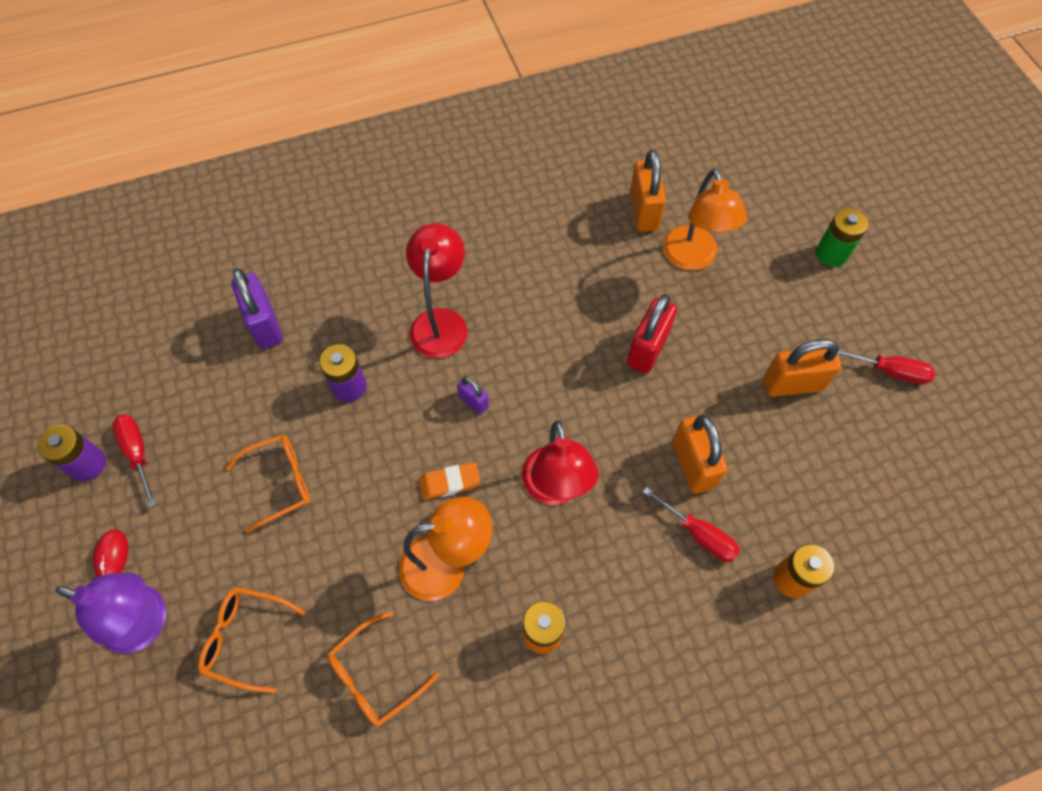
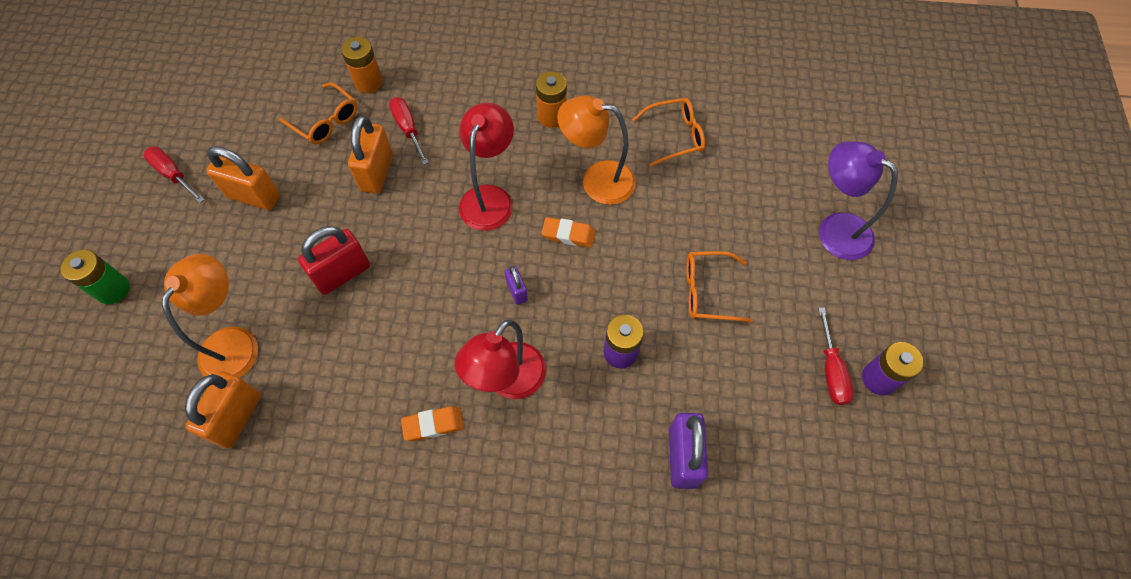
camera: 155 degrees left, 0 degrees up
red mouse [93,529,128,577] -> none
orange glasses [198,587,306,693] -> orange glasses moved to [279,82,358,145]
none -> orange eraser [401,406,464,441]

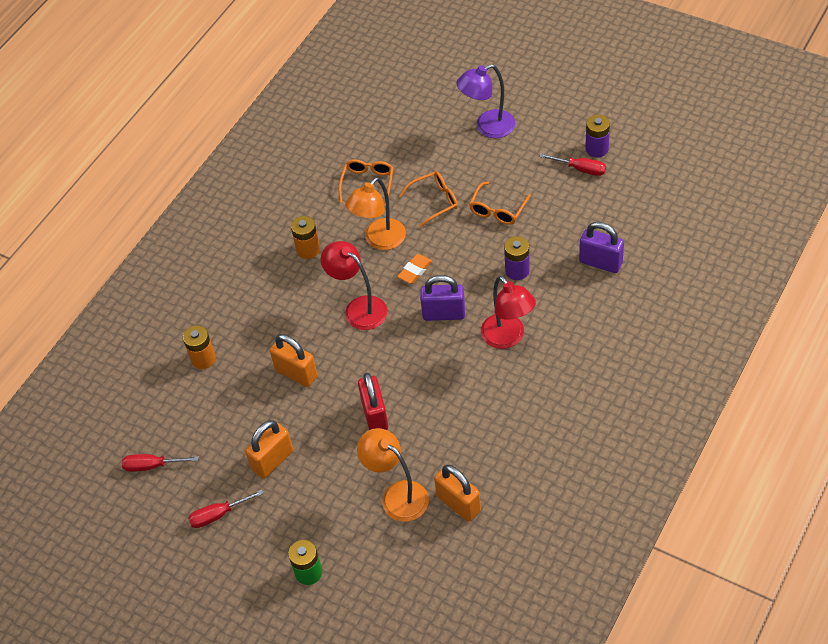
camera: 60 degrees left, 10 degrees down
orange glasses [279,82,358,145] -> orange glasses moved to [399,171,458,228]
red screwdriver [389,97,429,165] -> red screwdriver moved to [122,454,198,472]
orange eraser [401,406,464,441] -> none
purple padlock [505,266,528,305] -> purple padlock [420,275,465,321], size x1.88

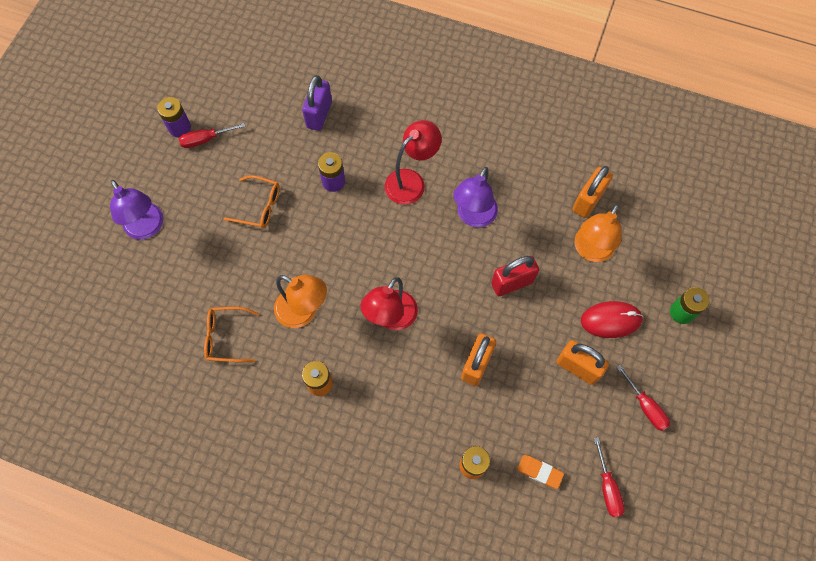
camera: 105 degrees left, 15 degrees up
orange eraser [397,254,432,284] -> orange eraser moved to [517,455,564,489]
orange glasses [399,171,458,228] -> none
purple padlock [420,275,465,321] -> none
red screwdriver [540,154,606,176] -> red screwdriver turned 120 degrees counterclockwise [179,123,245,148]
none -> purple lamp [453,167,498,227]
none -> red mouse [581,301,643,338]

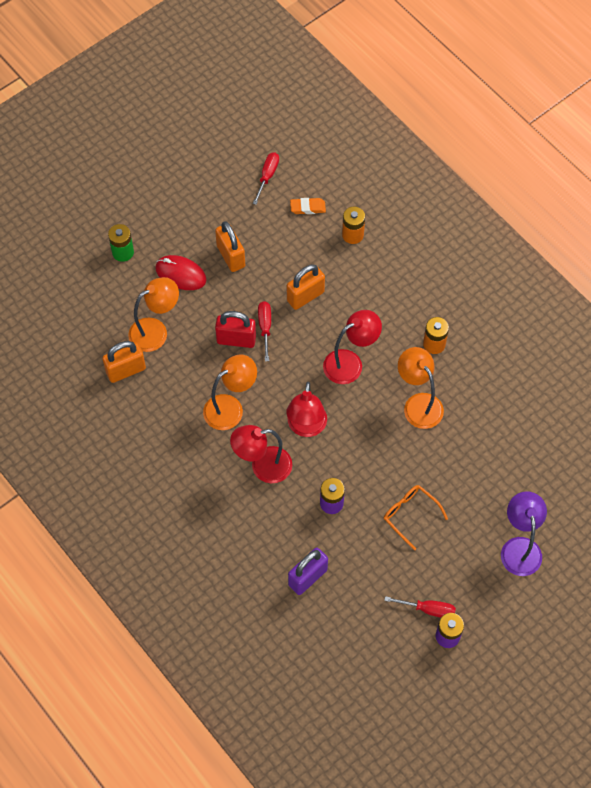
camera: 150 degrees left, 5 degrees down
orange glasses [204,307,259,362] -> none
purple lamp [453,167,498,227] -> orange lamp [203,354,257,430]
orange eraser [517,455,564,489] -> orange eraser turned 60 degrees counterclockwise [290,198,326,214]
red screwdriver [616,365,670,431] -> red screwdriver moved to [258,301,271,361]
none -> red lamp [286,382,327,437]

